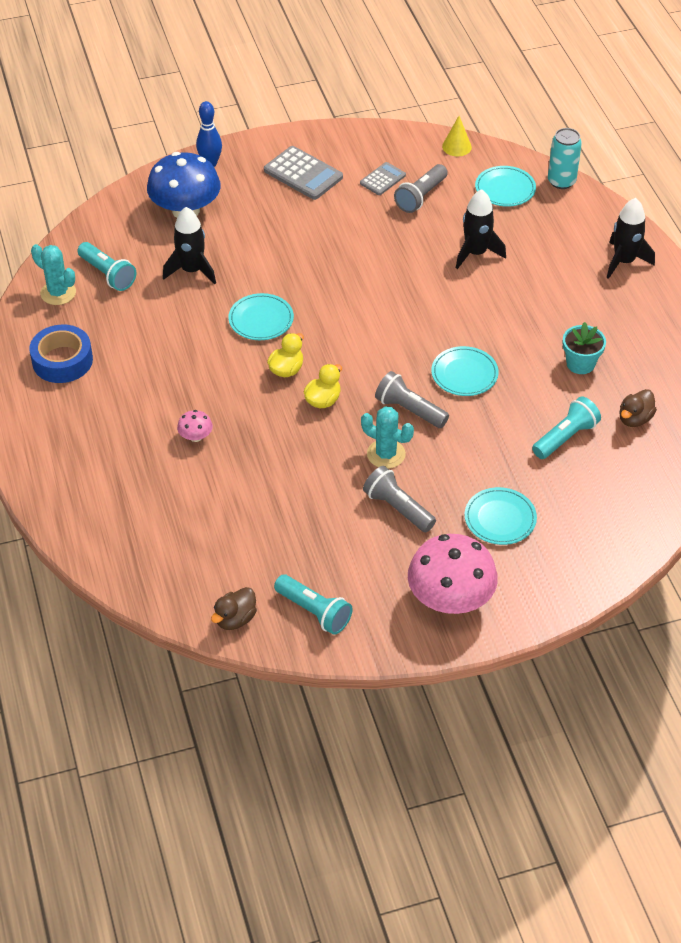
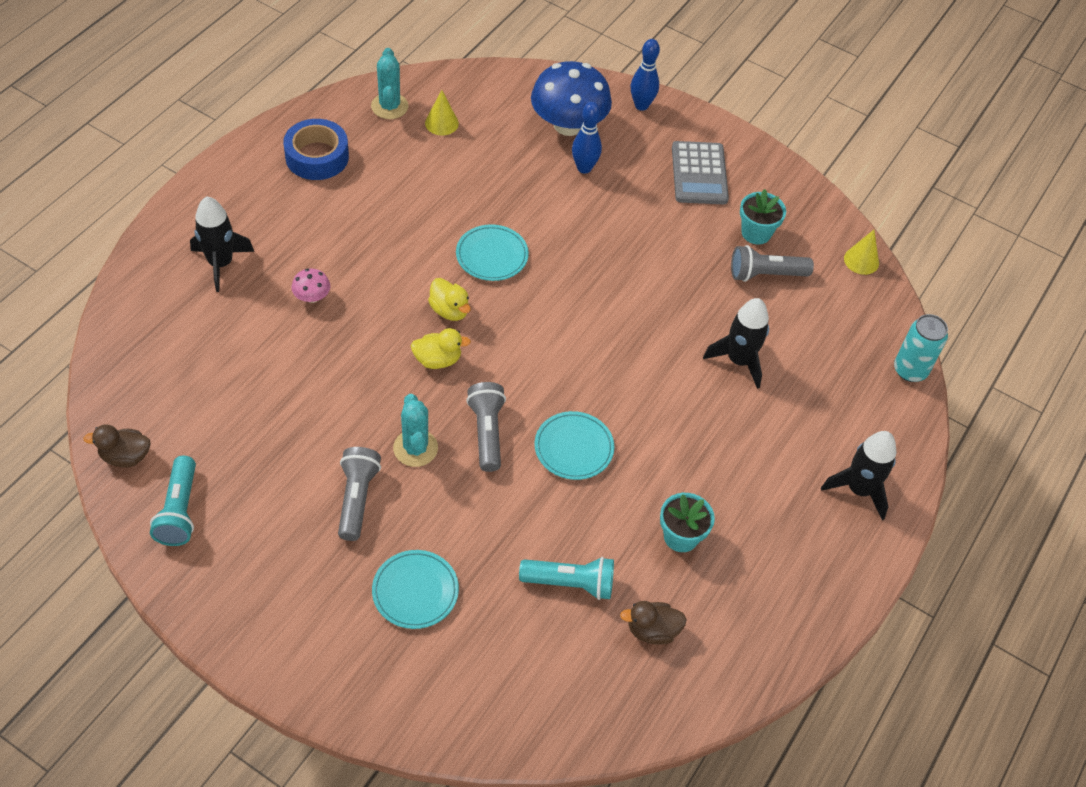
camera: 45 degrees right, 5 degrees up
turquoise flashlight [78,242,136,291] -> yellow cone [425,90,459,135]
black rocket [163,207,216,284] -> black rocket moved to [190,196,254,292]
yellow duck [267,333,304,377] -> yellow duck turned 60 degrees clockwise [428,278,471,321]
grey calculator [360,162,406,195] -> turquoise flower pot [740,189,786,244]
pink mushroom [408,534,498,614] -> none
turquoise plate [475,166,536,207] -> none
none -> blue bowling pin [572,102,602,174]

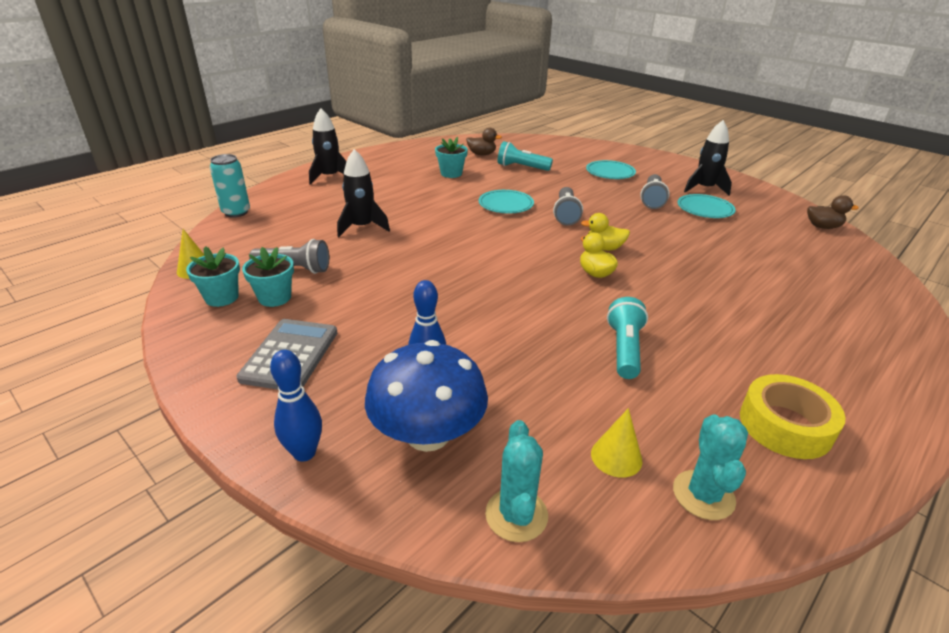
camera: 165 degrees left, 20 degrees down
turquoise flashlight [150,456,196,546] -> turquoise flashlight moved to [607,297,648,379]
black rocket [190,196,254,292] -> black rocket moved to [684,120,732,196]
blue tape [283,119,349,180] -> yellow tape [740,374,845,459]
pink mushroom [292,268,330,303] -> none
turquoise cactus [393,394,438,467] -> turquoise cactus moved to [485,420,548,542]
turquoise plate [456,224,529,281] -> turquoise plate moved to [677,194,736,218]
none -> turquoise flower pot [186,246,240,307]

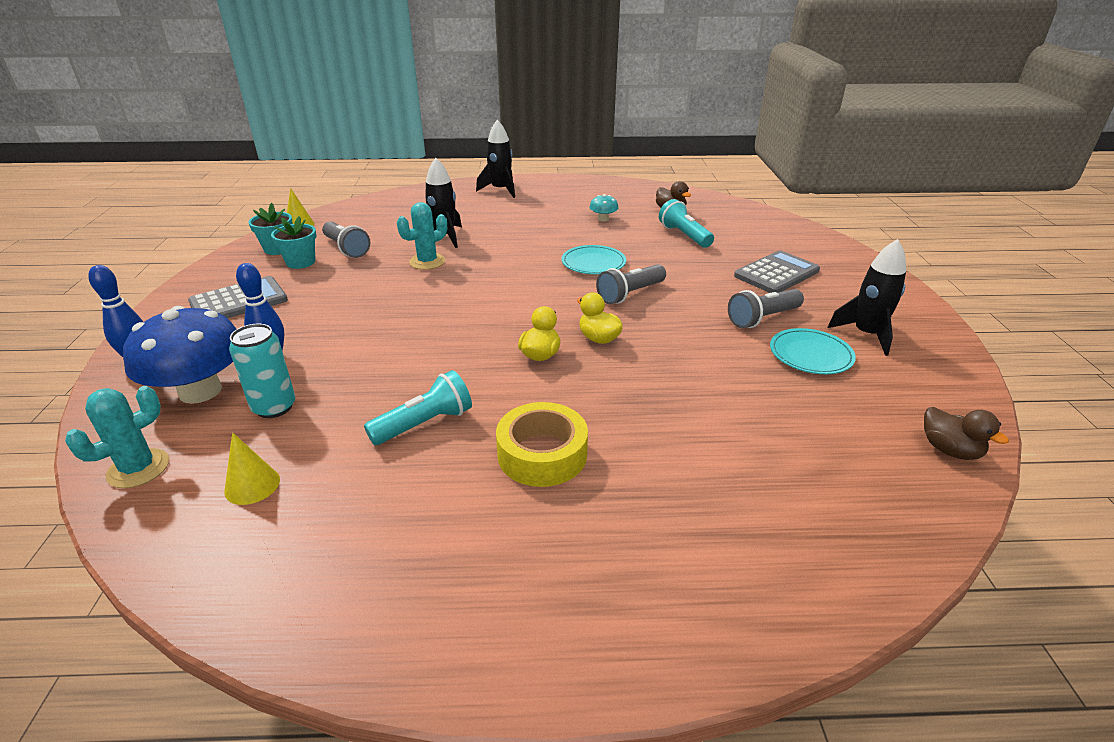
camera: 45 degrees right, 0 degrees up
turquoise can [210,154,250,218] -> turquoise can moved to [229,324,295,418]
turquoise flower pot [435,137,468,178] -> turquoise mushroom [589,194,619,222]
turquoise plate [586,160,636,179] -> grey calculator [734,250,820,293]
turquoise cactus [673,414,748,520] -> turquoise cactus moved to [397,202,447,270]
yellow tape [740,374,845,459] -> yellow tape moved to [496,402,588,487]

